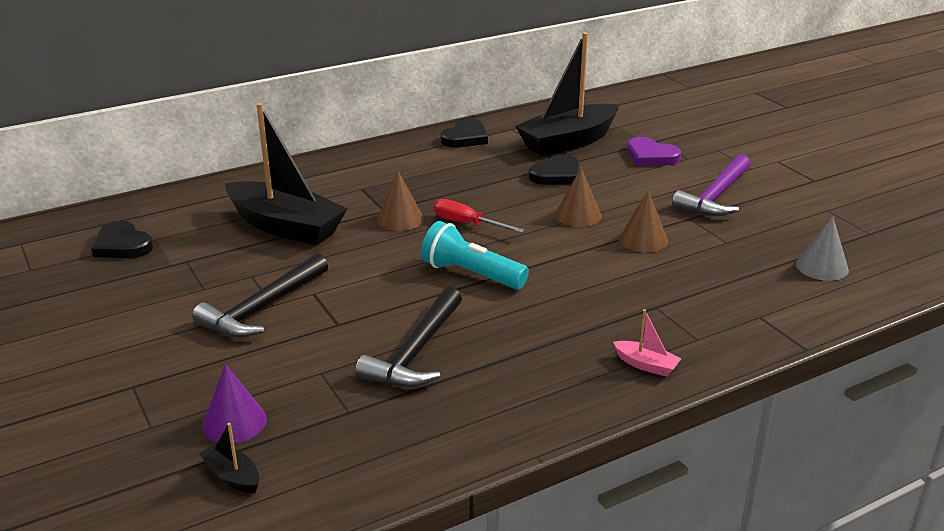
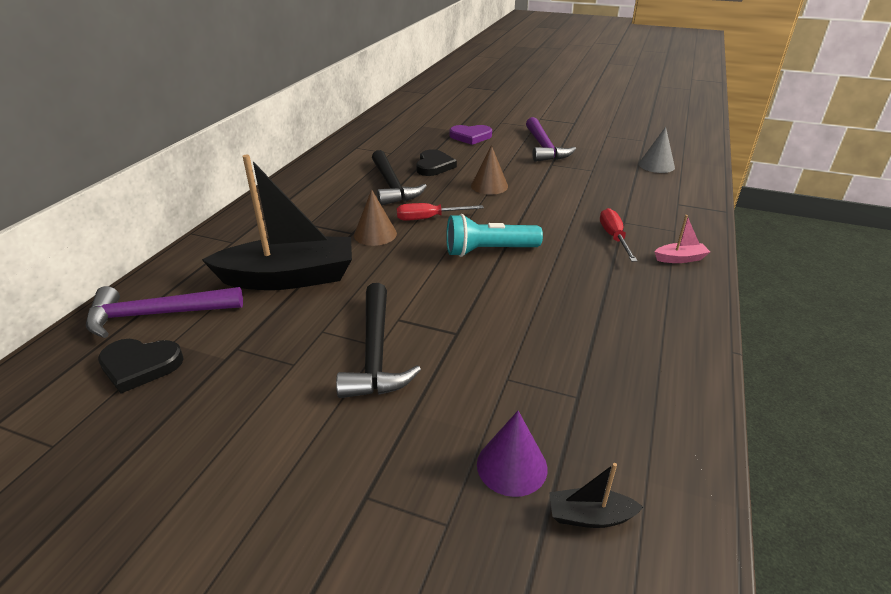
camera: 40 degrees left, 5 degrees up
black hammer [356,287,462,387] -> black hammer moved to [372,150,427,206]
black heart [441,119,488,148] -> none
black boat [515,32,619,157] -> none
brown cone [619,190,668,253] -> none
none -> purple hammer [86,286,243,338]
none -> red screwdriver [600,208,637,262]

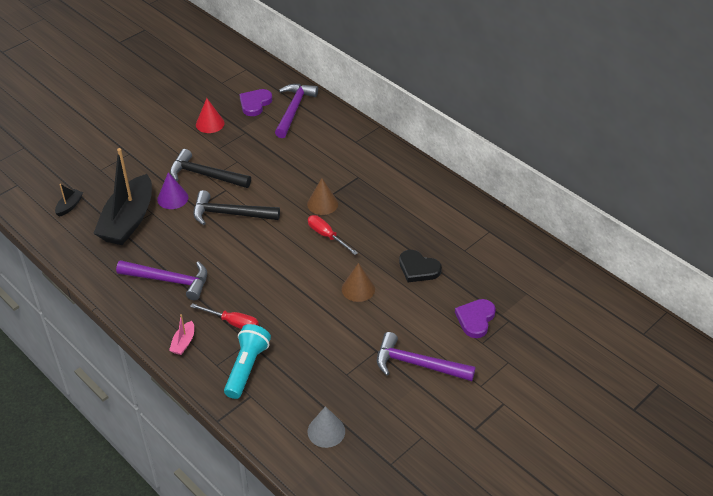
camera: 115 degrees right, 10 degrees up
black heart [98,339,184,393] -> purple heart [239,89,272,116]
black boat [202,155,352,290] -> black boat moved to [93,148,152,245]
black hammer [372,150,427,206] -> black hammer moved to [193,190,280,225]
red screwdriver [397,203,484,221] -> red screwdriver turned 60 degrees counterclockwise [308,215,358,255]
turquoise flashlight [446,214,543,257] -> turquoise flashlight moved to [224,324,271,399]
purple cone [477,411,548,497] -> purple cone moved to [157,172,188,209]
none -> purple hammer [116,260,207,300]
none -> red cone [196,98,225,133]

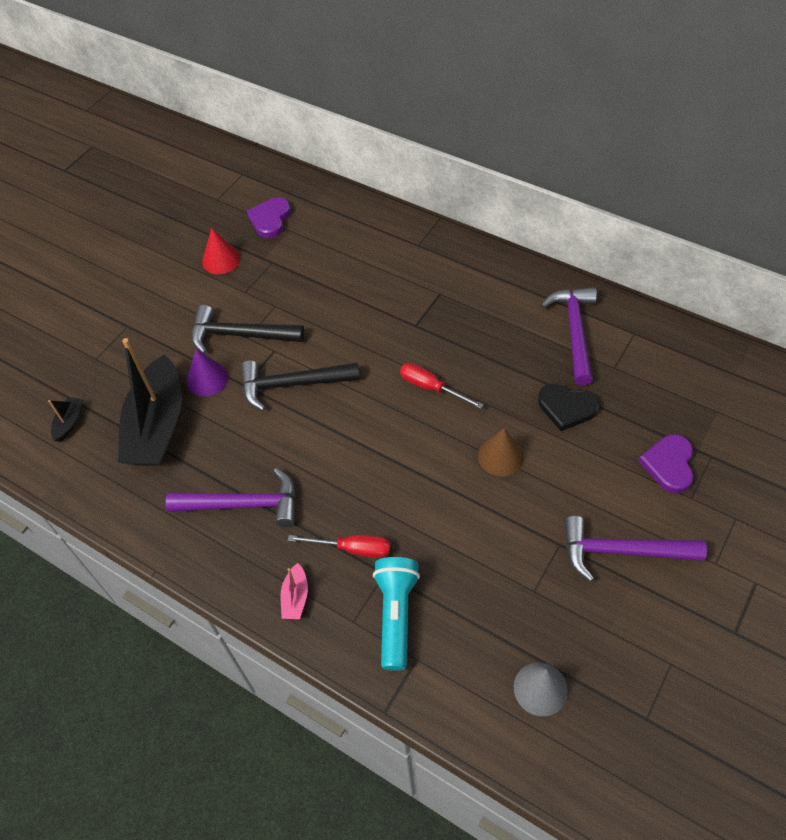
camera: 10 degrees left, 10 degrees up
purple hammer [275,84,318,138] -> purple hammer moved to [541,287,597,385]
brown cone [307,178,338,215] -> none

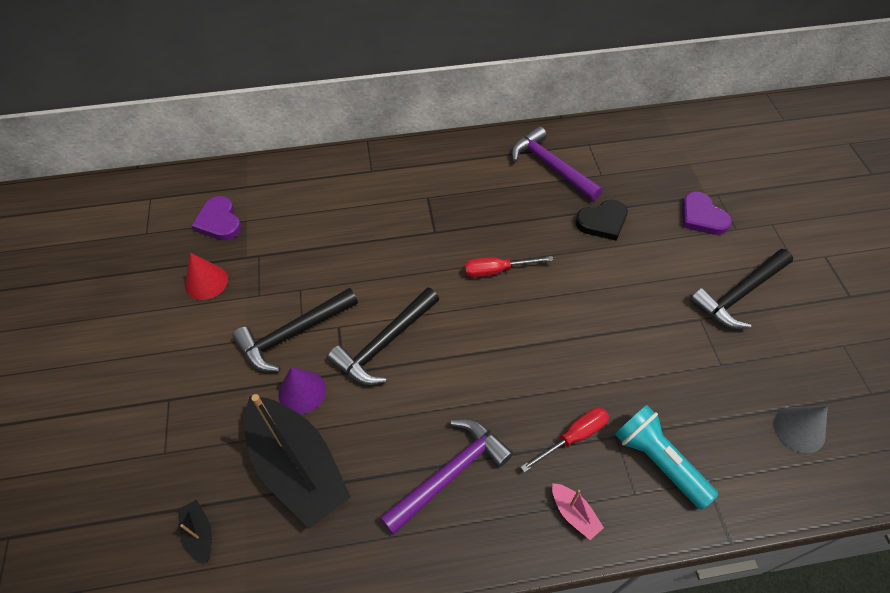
camera: 45 degrees left, 0 degrees up
brown cone [478,428,524,476] -> none
purple hammer [564,516,707,582] -> black hammer [690,249,793,329]

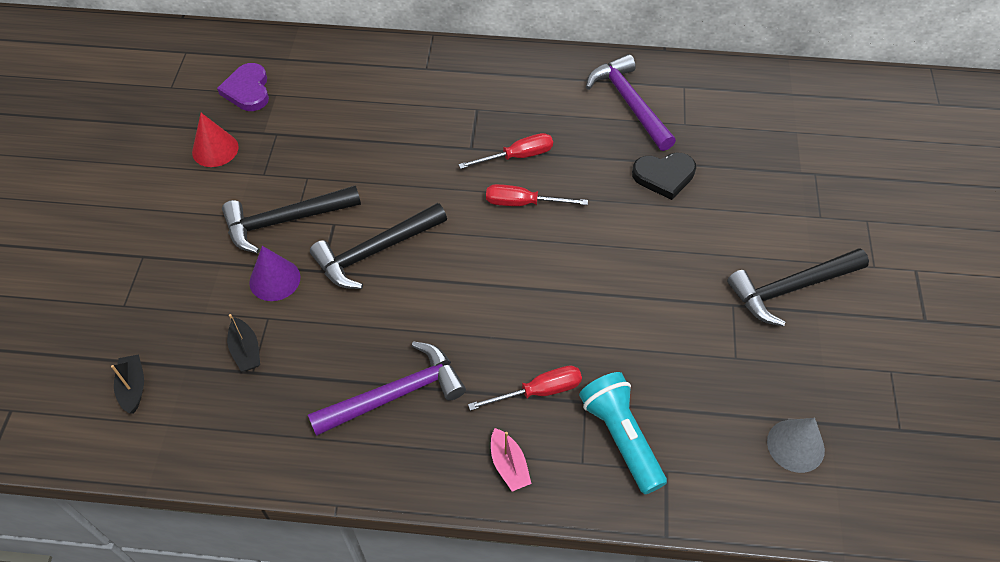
camera: 15 degrees right, 0 degrees up
black boat [244,394,351,529] -> black boat [227,314,260,371], size x0.40
purple heart [682,192,732,235] -> none
none -> red screwdriver [458,133,553,169]

